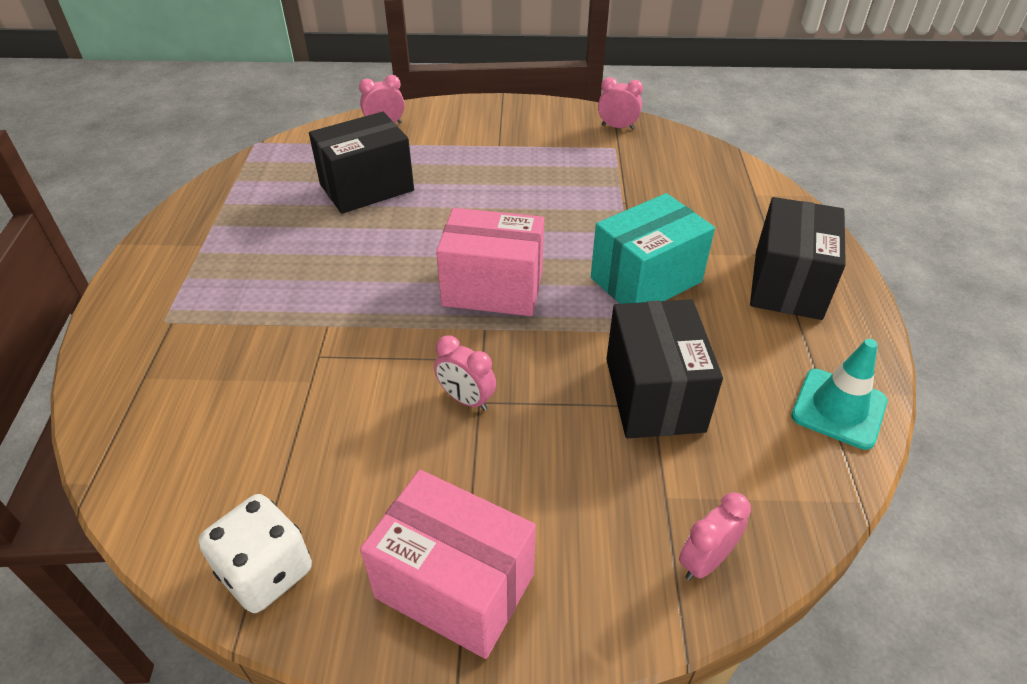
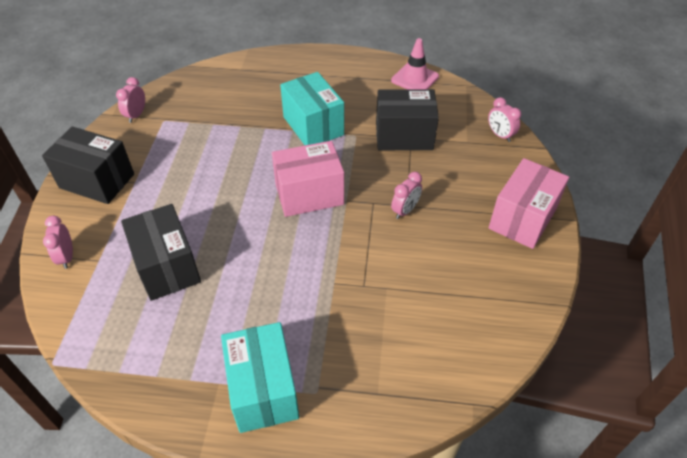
camera: 85 degrees left, 5 degrees up
white dice [198,494,312,613] -> none
pink box [436,208,544,316] -> pink box turned 60 degrees clockwise [272,141,344,217]
black box [750,197,846,320] -> black box moved to [42,126,134,204]
turquoise traffic cone [791,339,887,450] -> pink traffic cone [391,38,439,89]
none -> turquoise box [221,322,299,433]

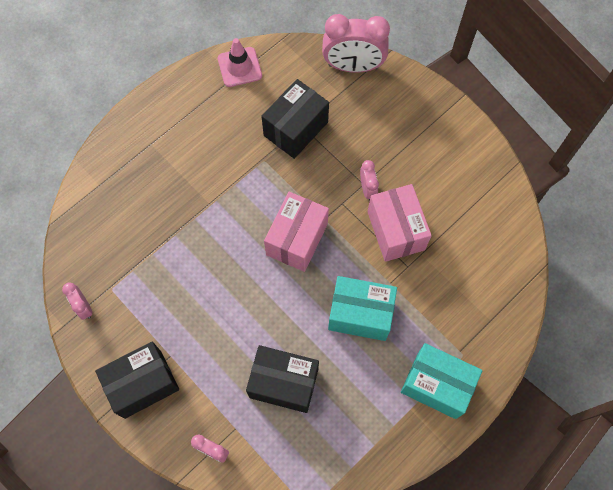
camera: 50 degrees left, 20 degrees up
turquoise box [280,72,344,145] -> turquoise box moved to [328,276,397,341]
pink clock [488,97,521,142] -> pink clock [322,14,390,73], size x2.03
pink box [489,158,569,249] -> pink box moved to [368,184,432,262]

